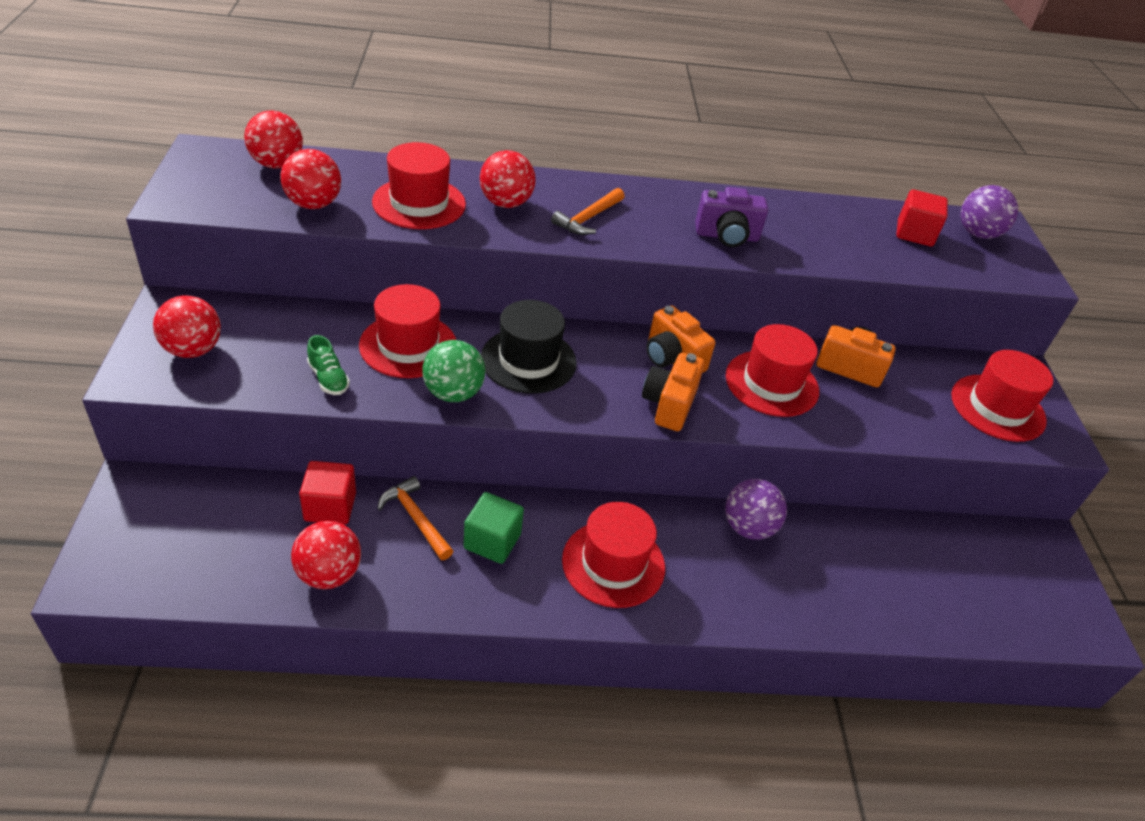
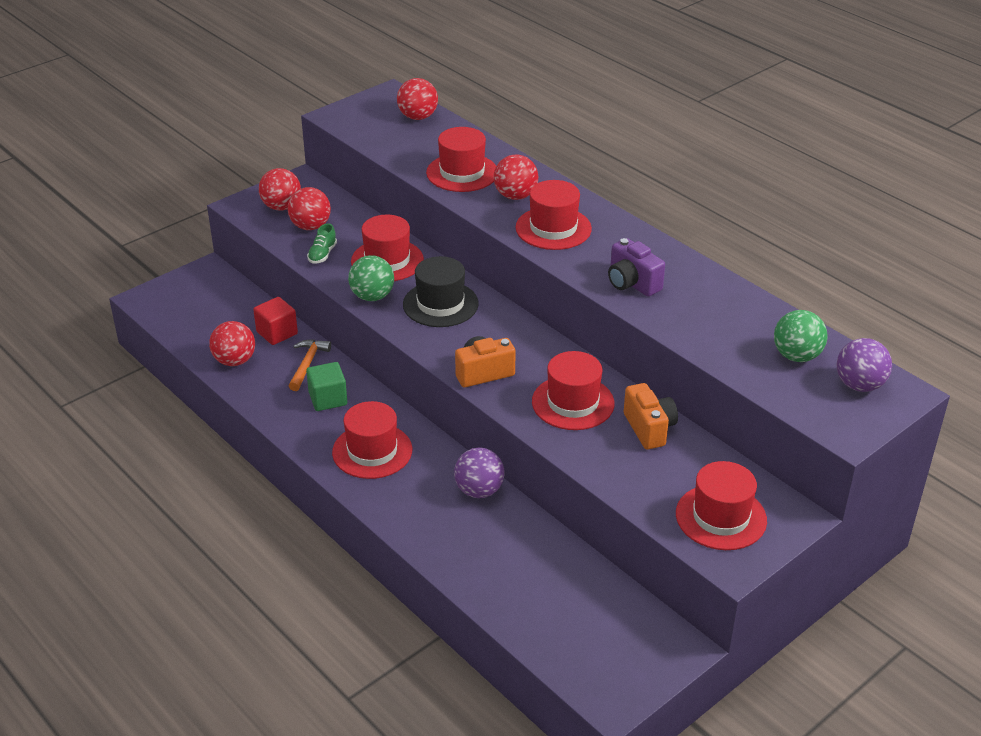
camera: 55 degrees right, 5 degrees down
red ball [281,149,341,209] -> red ball moved to [288,187,331,230]
orange hammer [551,188,625,235] -> red hat [515,180,592,250]
orange camera [646,305,715,373] -> none
red cube [896,189,948,246] -> green ball [774,310,827,362]

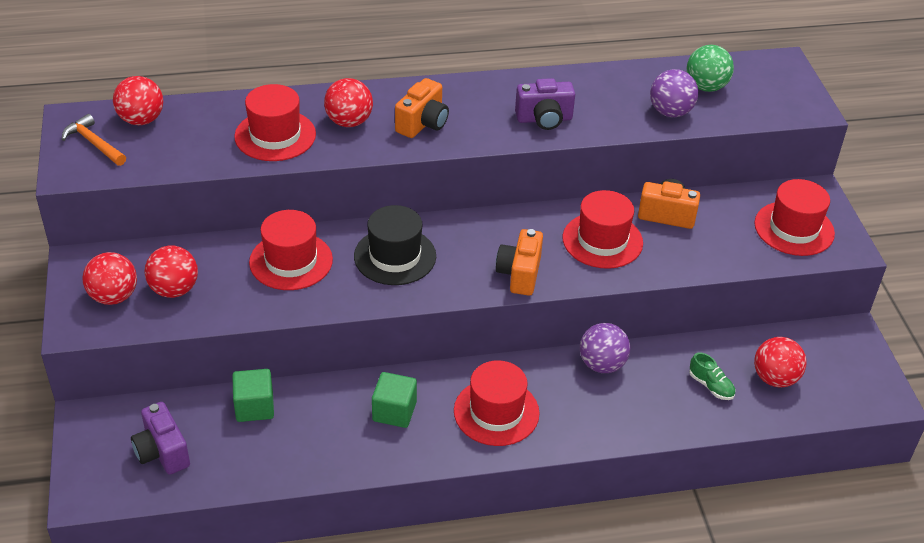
camera: 60 degrees left, 5 degrees up
red ball [209,321,255,366] -> red ball moved to [754,337,807,388]
red cube [253,297,298,345] -> green cube [232,369,274,422]
orange hammer [289,339,331,391] -> orange hammer moved to [62,114,126,166]
green shoe [307,223,337,264] -> green shoe moved to [689,352,735,400]
green ball [348,255,394,301] -> none
red hat [515,180,592,250] -> orange camera [395,78,449,138]
purple ball [837,338,892,392] -> purple ball moved to [650,69,698,117]
none -> purple camera [131,402,190,475]

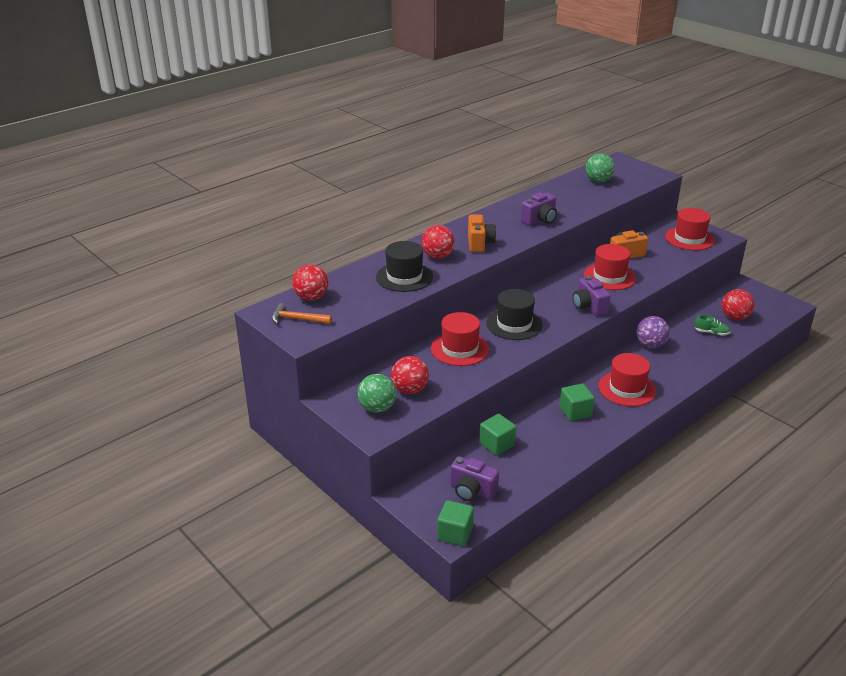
camera: 30 degrees left, 10 degrees down
red ball [82,252,137,305] -> green ball [357,374,396,413]
red hat [234,84,316,161] -> black hat [376,241,433,292]
orange camera [496,229,543,296] -> purple camera [573,276,611,316]
purple ball [650,69,698,117] -> none
none -> green cube [437,500,474,546]

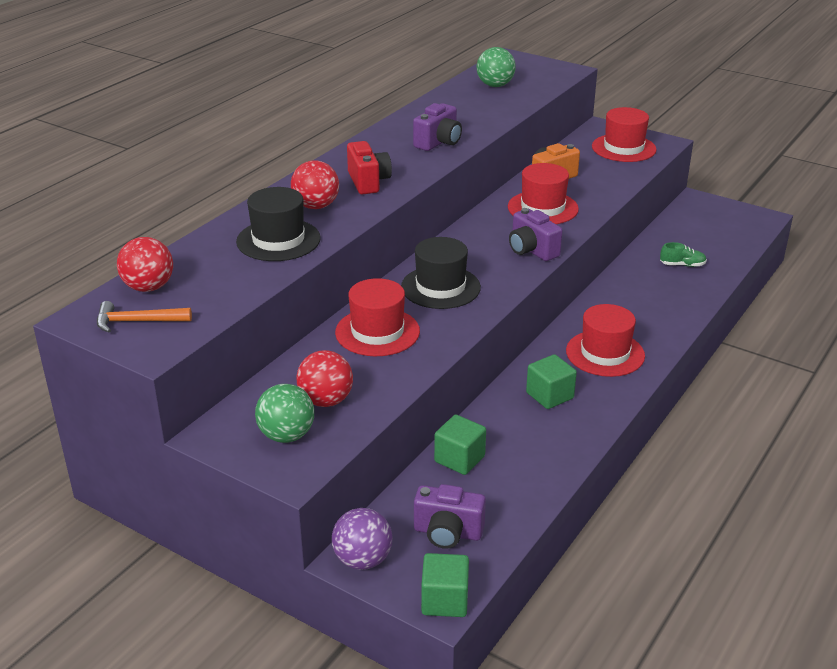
camera: 15 degrees left, 0 degrees up
orange camera [468,215,496,252] -> red camera [347,141,392,195]
purple ball [636,316,670,348] -> purple ball moved to [332,508,392,570]
red ball [722,289,754,320] -> none

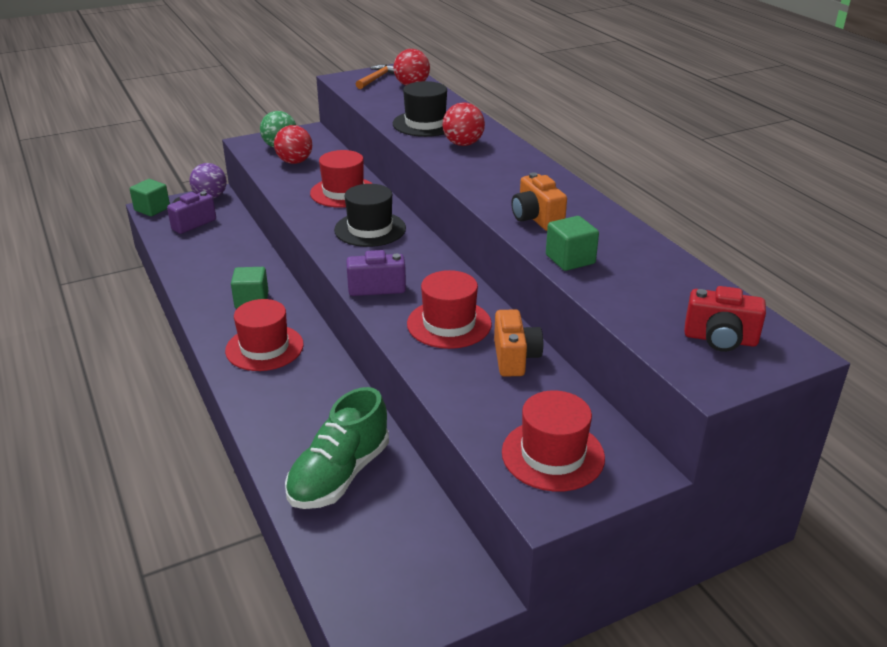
camera: 120 degrees right, 0 degrees up
red camera [347,141,392,195] -> red camera moved to [684,286,766,352]
purple camera [413,103,462,151] -> orange camera [511,172,567,231]
green cube [434,415,486,475] -> green cube moved to [546,216,599,271]
green ball [477,47,516,87] -> none
green shoe [660,242,707,267] -> green shoe [285,387,389,509], size x2.25

